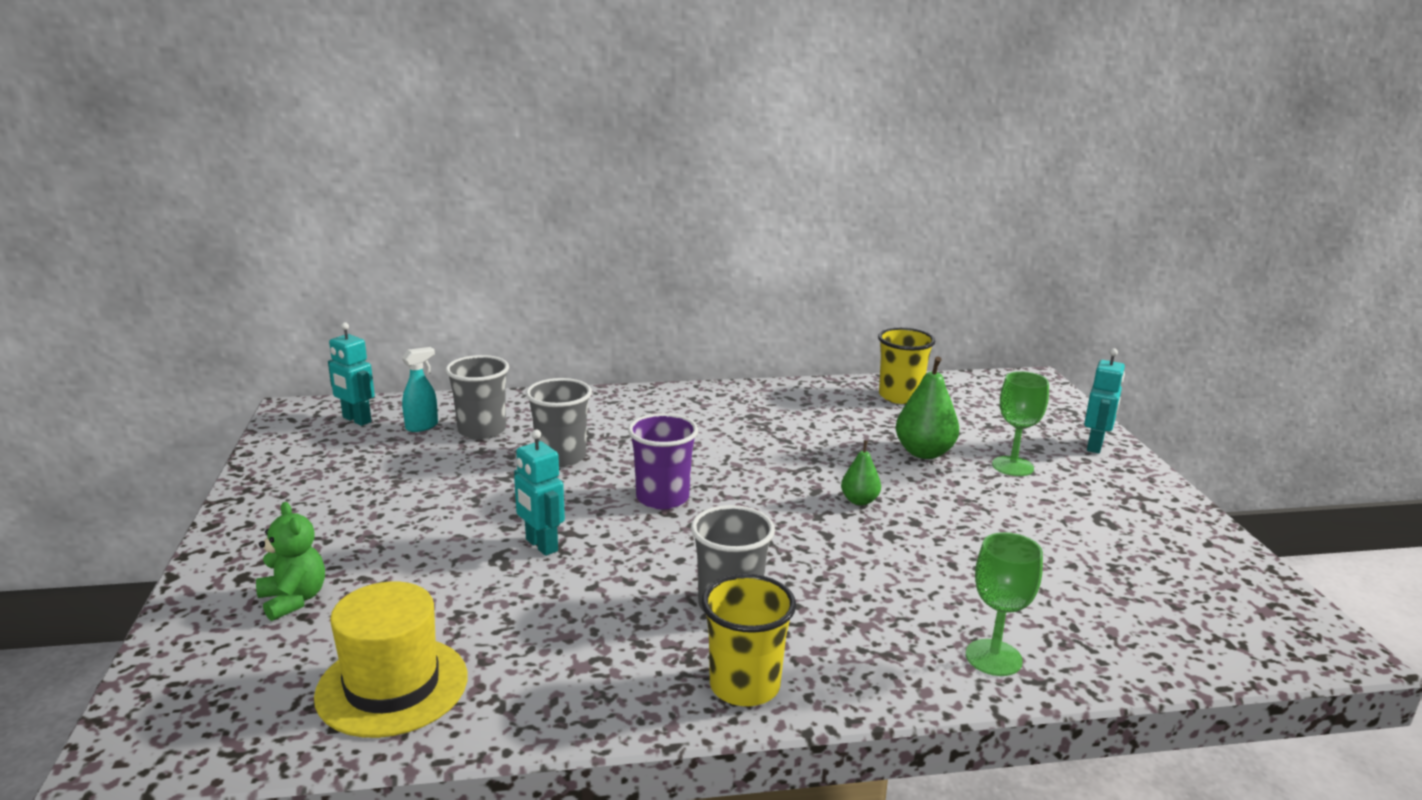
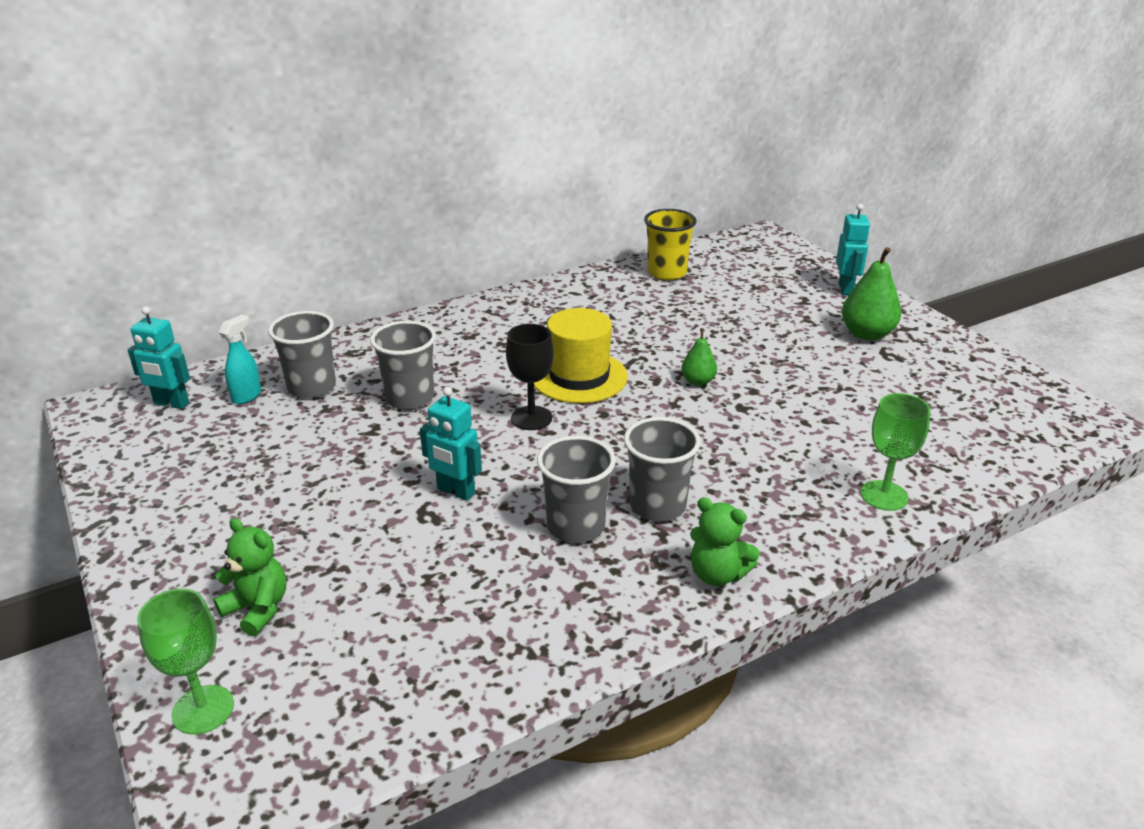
camera: 20 degrees left, 10 degrees up
yellow hat [314,581,468,738] -> yellow hat moved to [534,308,628,403]
purple cup [628,413,698,510] -> black goblet [506,324,554,430]
yellow cup [702,574,796,706] -> green teddy bear [690,497,760,586]
green pear [896,356,959,459] -> green pear moved to [842,247,901,341]
green goblet [992,371,1049,476] -> green goblet moved to [137,589,234,735]
none -> grey cup [537,436,616,543]

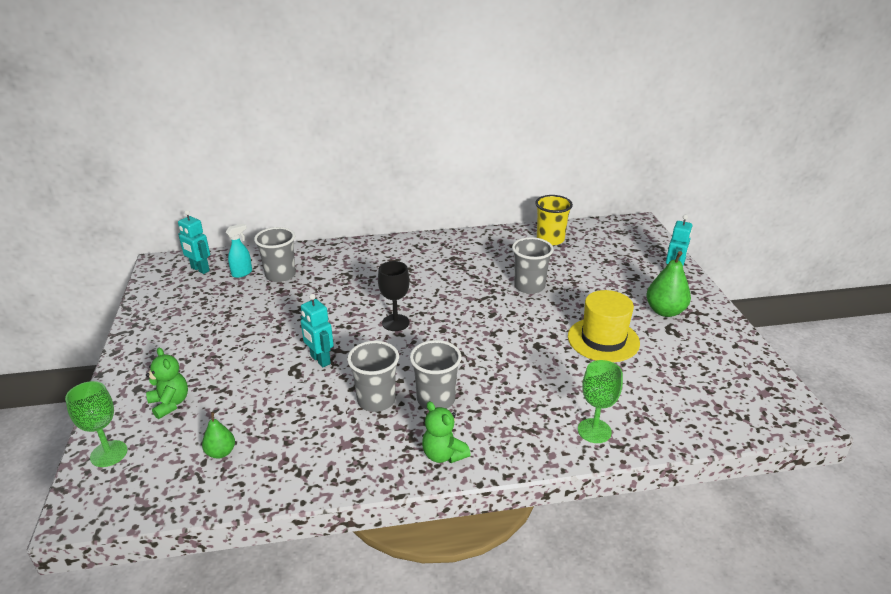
camera: 20 degrees right, 0 degrees up
grey cup [370,321,436,410] -> grey cup moved to [512,237,553,294]
yellow hat [534,308,628,403] -> yellow hat moved to [568,290,640,362]
green pear [681,328,717,386] -> green pear moved to [202,412,235,459]

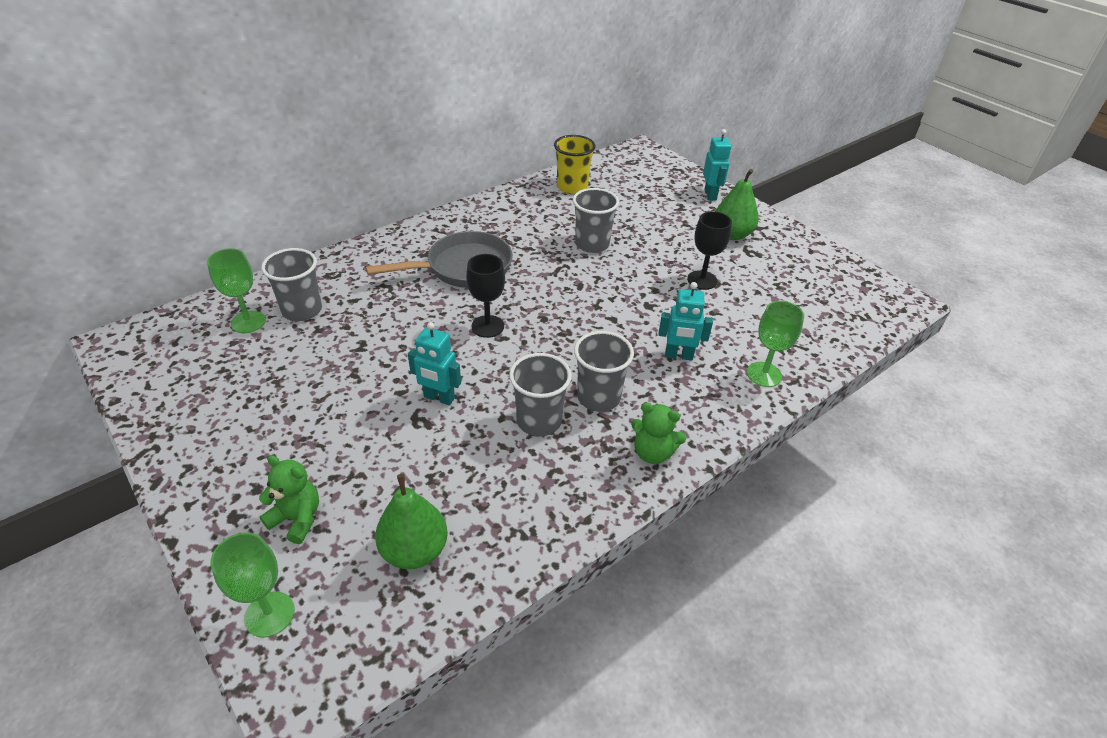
camera: 30 degrees left, 10 degrees up
turquoise robot [178,210,210,274] -> turquoise robot moved to [659,282,713,360]
green pear [202,412,235,459] -> green pear [375,474,448,569], size x1.72
turquoise spray bottle [226,223,252,278] -> green goblet [207,248,266,333]
yellow hat [568,290,640,362] -> black goblet [687,211,732,290]
none -> grey pan [366,231,513,288]

